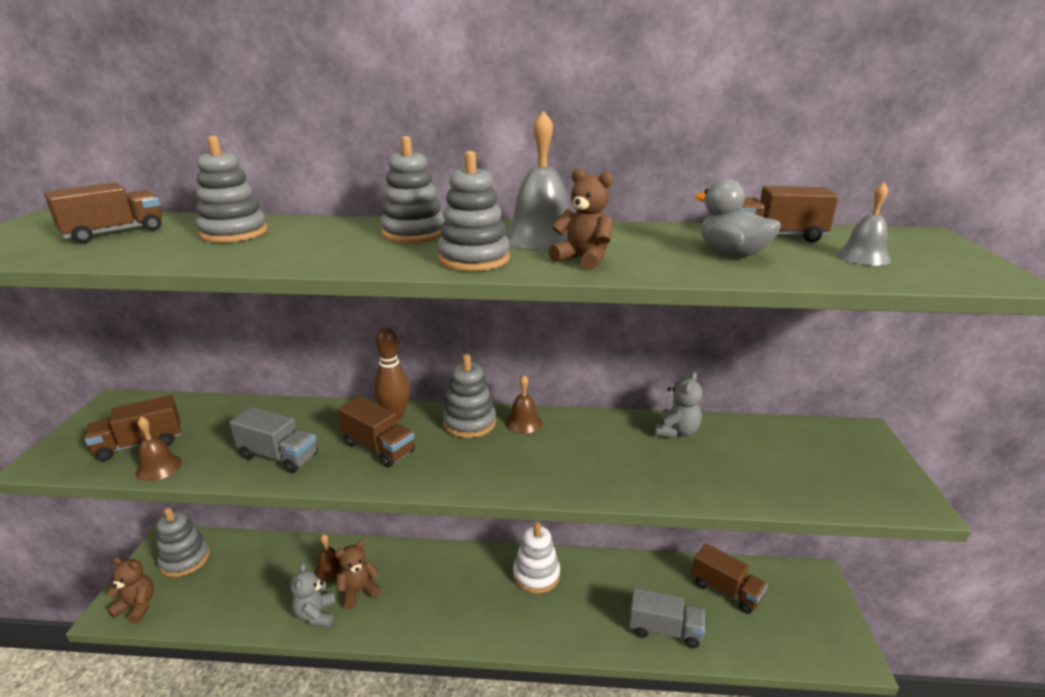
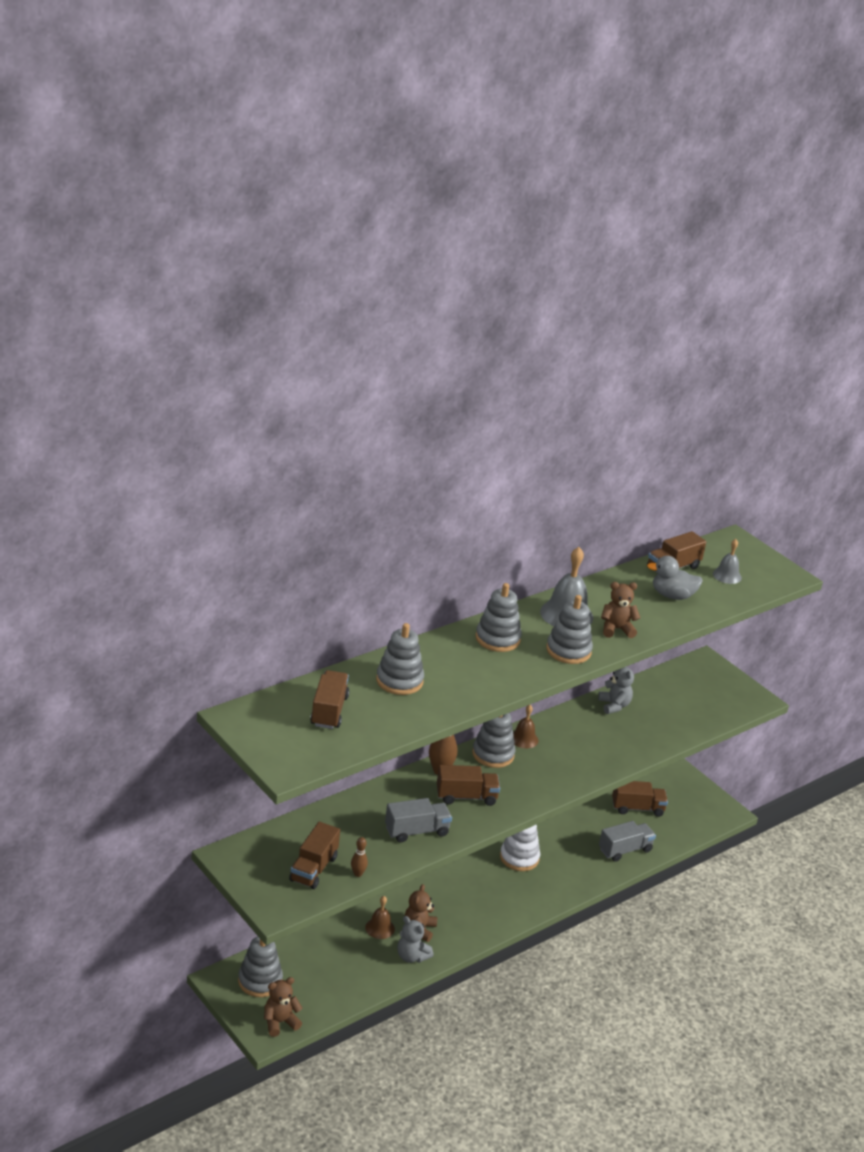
camera: 45 degrees left, 5 degrees up
brown bell [136,417,182,481] -> brown bowling pin [351,837,368,877]

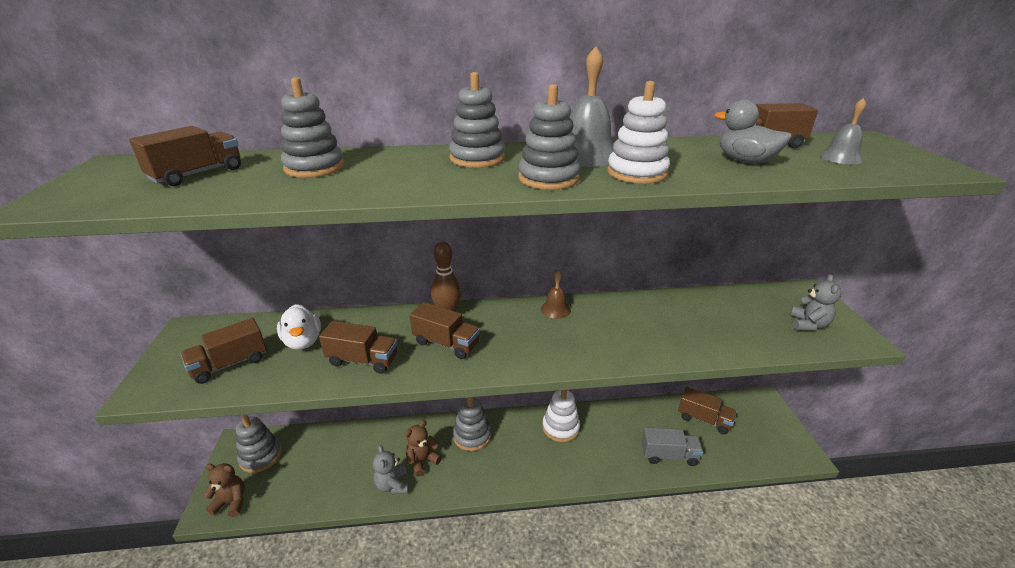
camera: 35 degrees right, 0 degrees up
brown bowling pin [351,837,368,877] -> none
brown bell [365,896,395,939] -> none
grey truck [385,798,452,842] -> brown truck [319,321,398,374]
grey stacking toy [472,713,515,768] -> grey stacking toy moved to [453,397,491,451]
grey teddy bear [598,667,634,714] -> grey teddy bear moved to [790,274,842,331]
brown teddy bear [601,582,640,638] -> white stacking toy [607,81,670,184]
none -> white duck [277,304,321,350]

